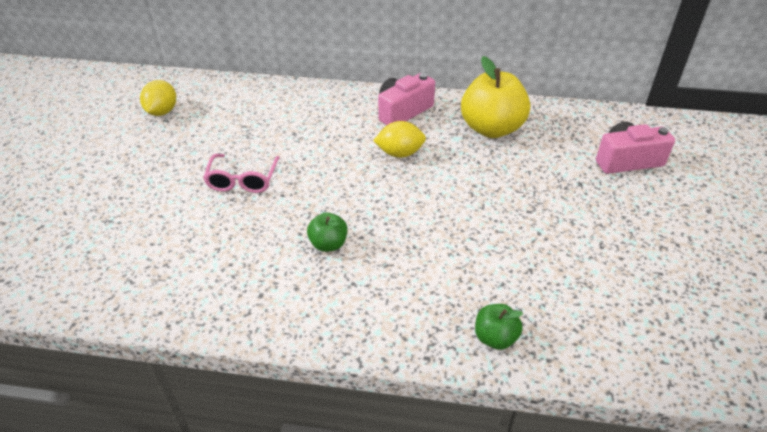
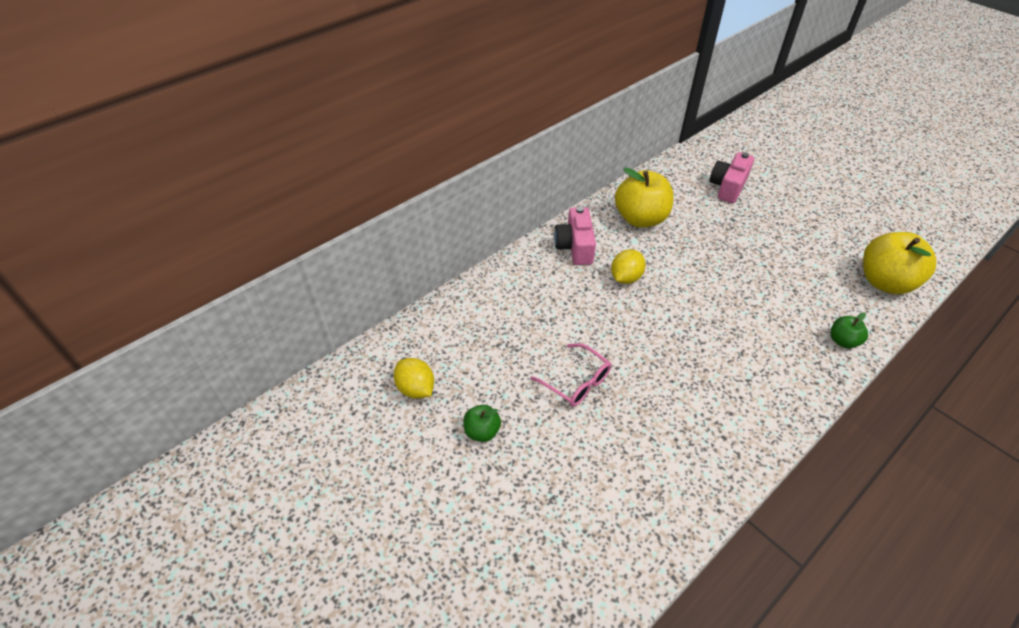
camera: 50 degrees left, 5 degrees up
green apple [307,212,348,252] -> green apple moved to [464,405,501,442]
none -> yellow apple [863,232,936,294]

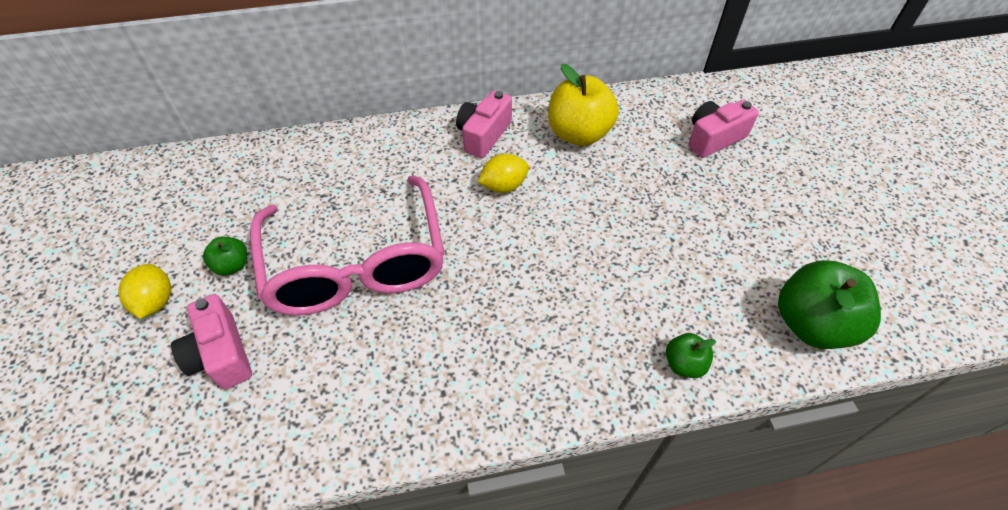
camera: 30 degrees right, 5 degrees up
yellow lemon [394,358,434,399] -> yellow lemon moved to [118,264,171,319]
pink glasses [530,343,611,407] -> pink glasses [250,176,445,315], size x2.34
yellow apple [863,232,936,294] -> green apple [778,260,881,349]
none -> pink camera [171,294,252,389]

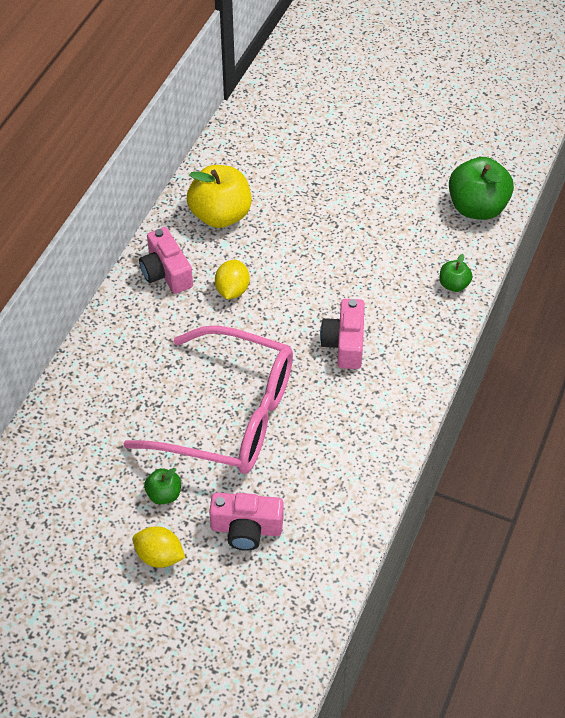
camera: 55 degrees left, 0 degrees up
pink camera [688,100,759,158] -> pink camera moved to [320,299,365,369]

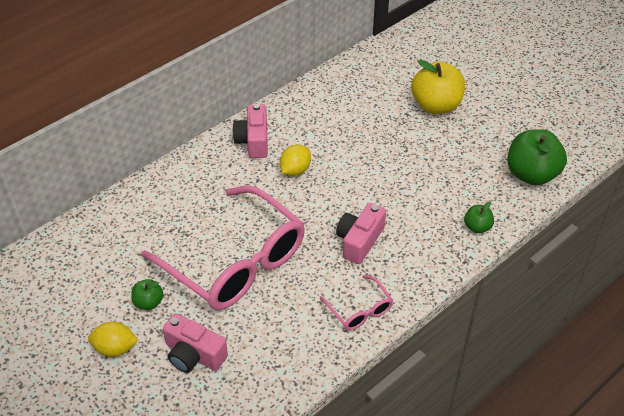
camera: 25 degrees right, 5 degrees down
yellow lemon [132,526,185,568] -> yellow lemon turned 45 degrees counterclockwise [88,322,139,357]
yellow apple [187,165,252,228] -> yellow apple moved to [411,60,465,114]
none -> pink glasses [320,275,393,330]

